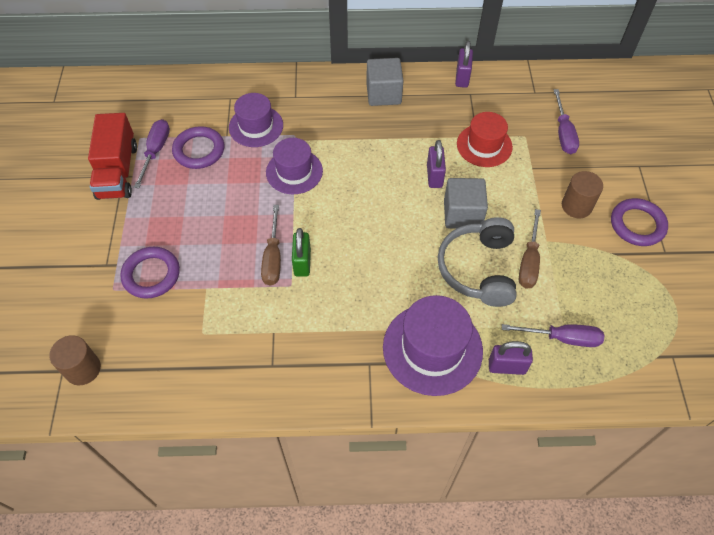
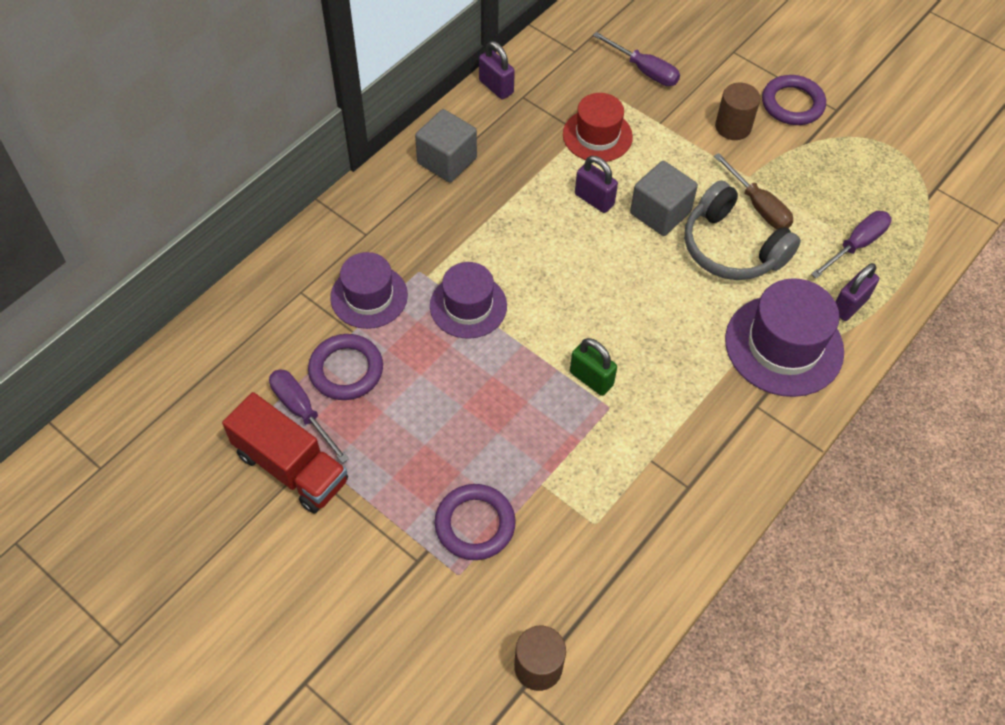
camera: 50 degrees left, 0 degrees up
brown screwdriver [261,205,281,286] -> none

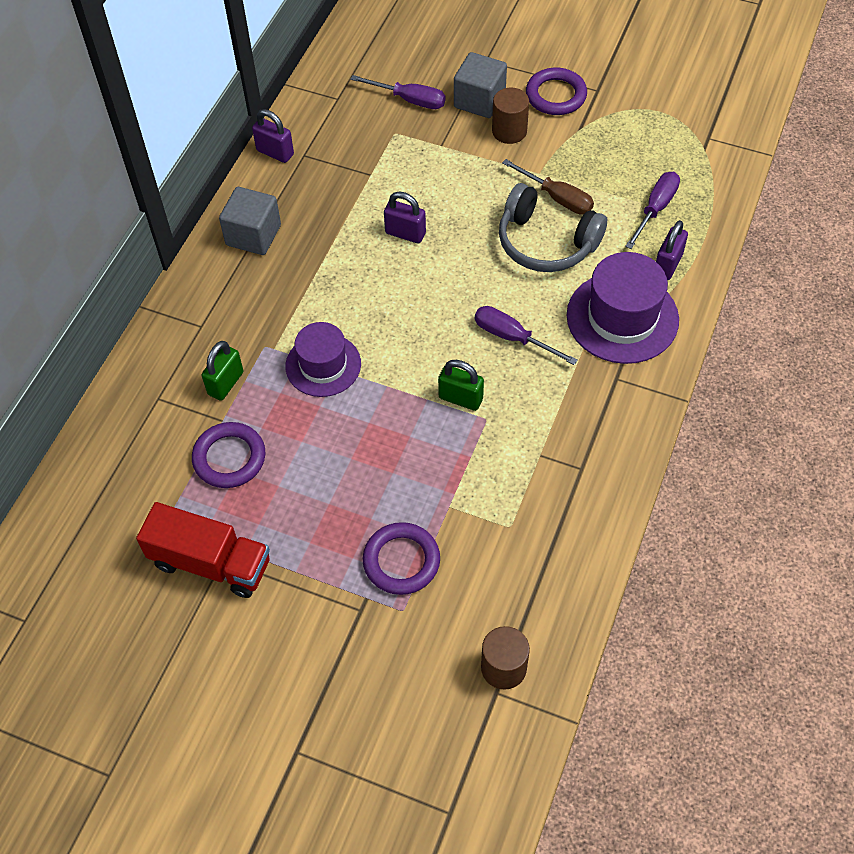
camera: 15 degrees left, 0 degrees up
purple screwdriver [269,369,349,463] -> purple screwdriver moved to [475,306,578,365]
purple hat [330,252,408,329] -> green padlock [202,341,243,401]
red hat [563,93,633,162] -> none
grey cube [630,161,698,236] -> grey cube moved to [454,52,507,118]

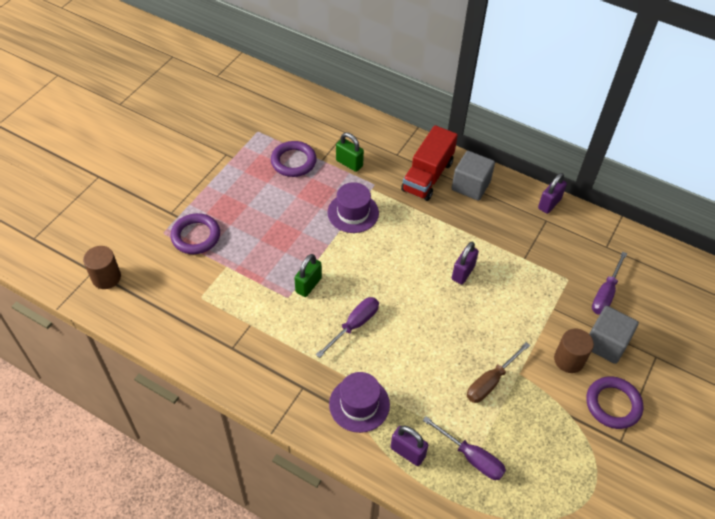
camera: 95 degrees right, 5 degrees down
red truck [136,502,270,598] -> red truck moved to [401,125,458,201]
grey headphones [499,183,607,272] -> none
purple hat [567,252,679,364] -> purple hat [329,372,390,433], size x0.67

